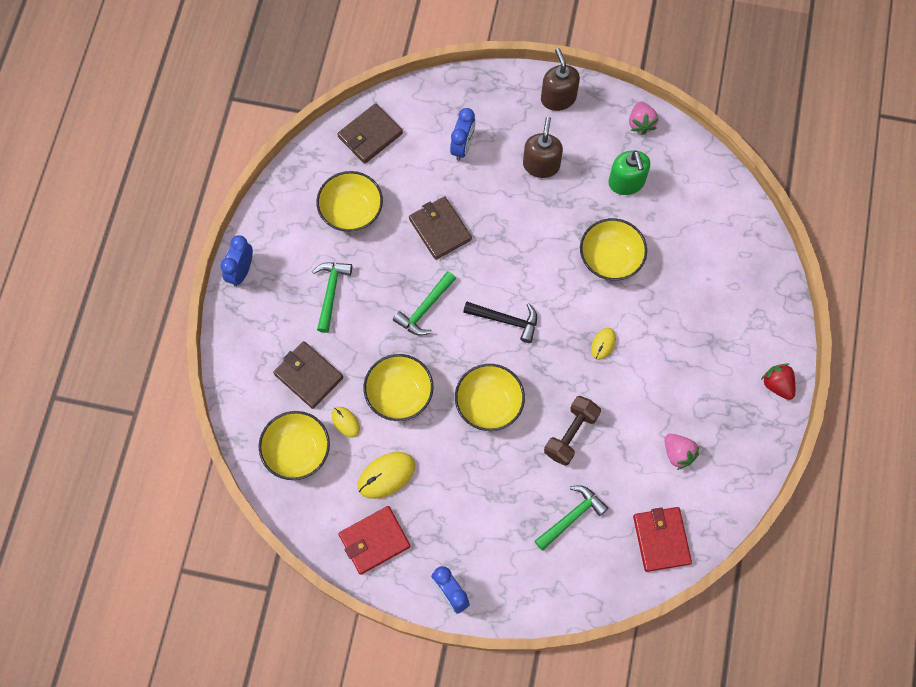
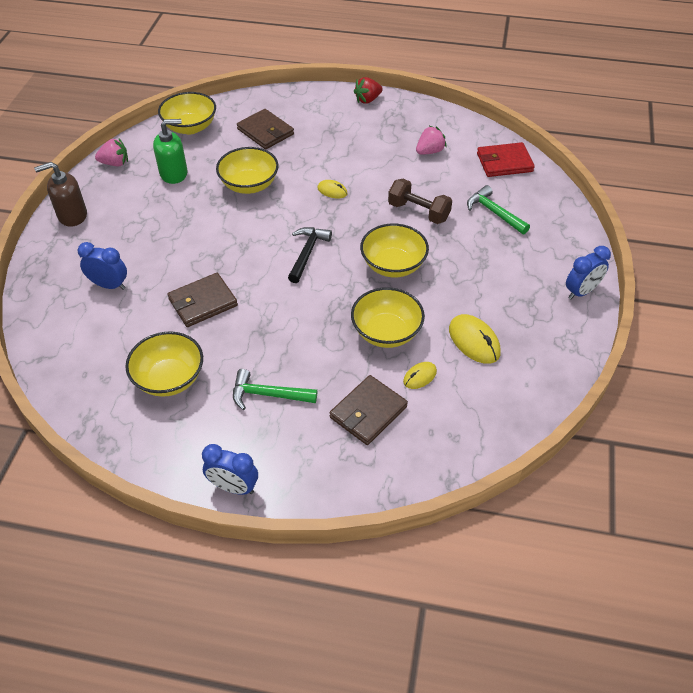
camera: 90 degrees left, 20 degrees down
yellow bowl [259,411,330,480] -> yellow bowl moved to [158,92,216,134]
brown wallet [337,103,403,164] -> brown wallet moved to [237,109,294,149]
red wallet [338,506,411,575] -> none
green hammer [393,271,456,336] -> none
brown soap dispenser [523,117,563,178] -> none

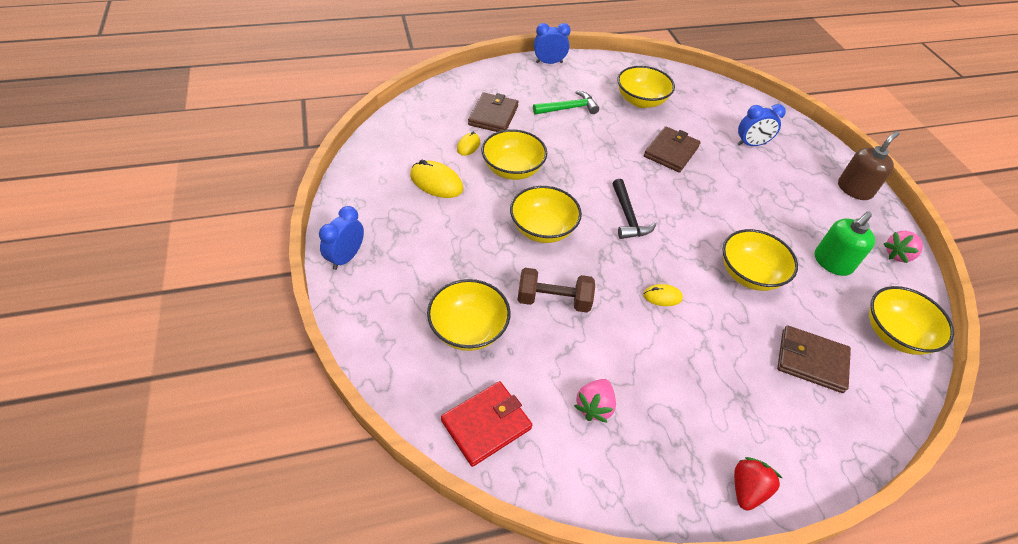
camera: 150 degrees right, 0 degrees up
green hammer [467,185,530,234] -> yellow bowl [427,279,511,351]

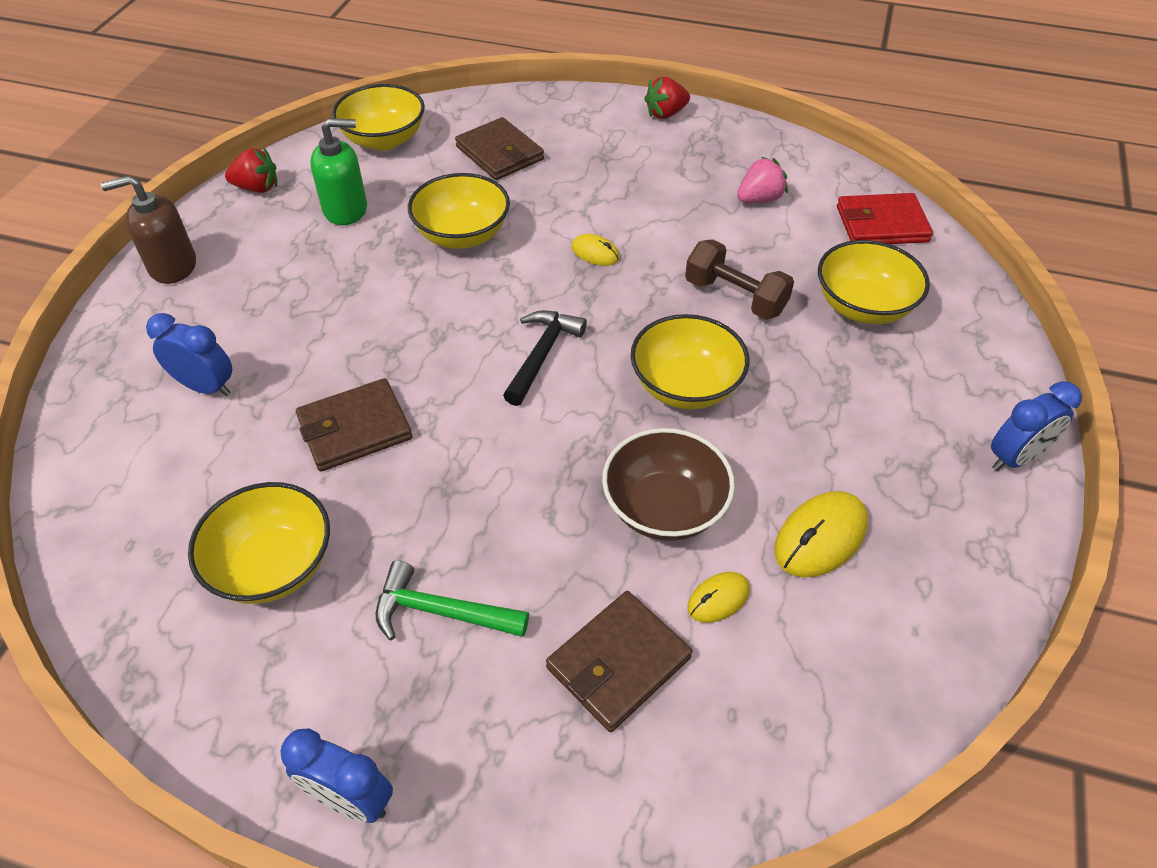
camera: 145 degrees left, 0 degrees up
yellow mouse [410,160,463,198] -> yellow mouse turned 75 degrees clockwise [774,491,868,577]
yellow bowl [481,129,547,180] -> brown bowl [602,428,735,541]
pink strawberry [884,231,923,263] -> red strawberry [225,148,277,193]

